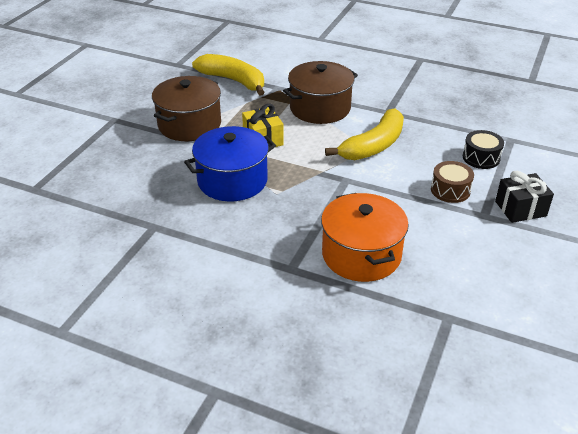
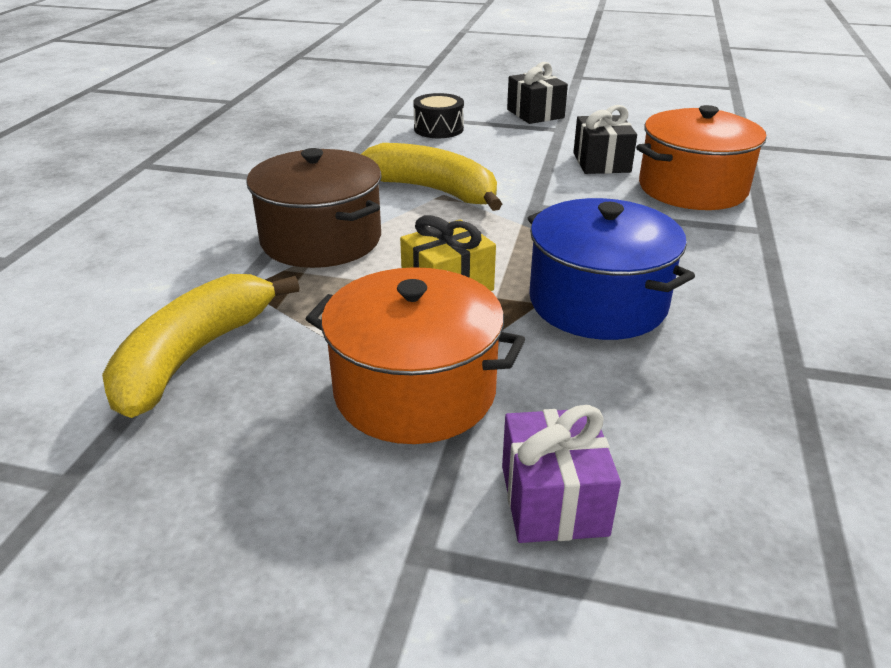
camera: 100 degrees left, 5 degrees down
brown pot [152,76,221,141] -> orange pot [306,267,525,444]
brown drum [431,161,474,203] -> none
none -> purple gift [502,405,621,543]
none -> black gift [573,105,637,174]

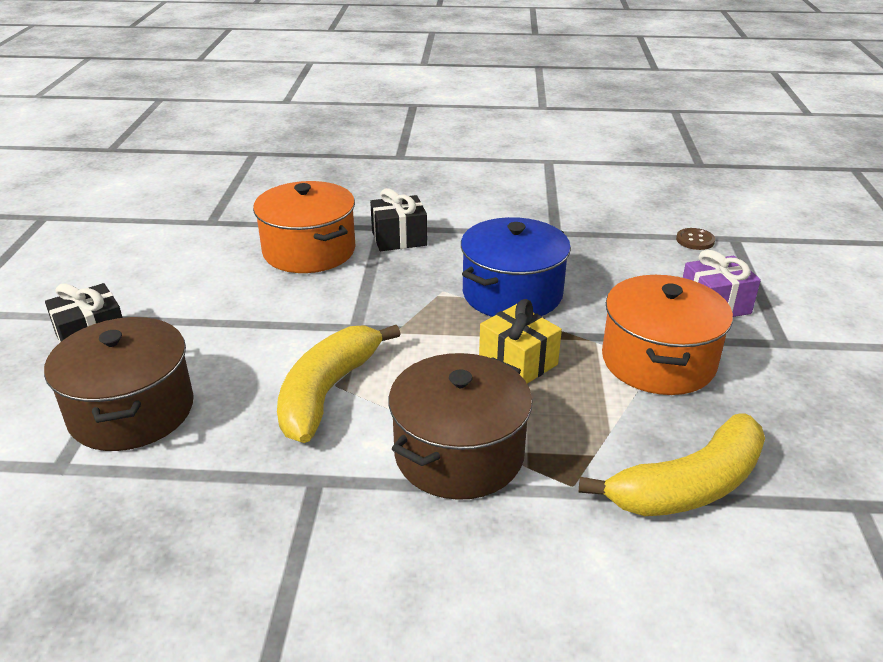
camera: 100 degrees left, 0 degrees up
yellow banana [102,274,299,418] -> yellow banana turned 45 degrees counterclockwise [579,413,765,516]
black drum [413,93,464,138] -> brown pot [44,317,194,451]
black gift [573,105,637,174] -> black gift moved to [370,188,427,251]
none -> brown button [676,228,715,250]

